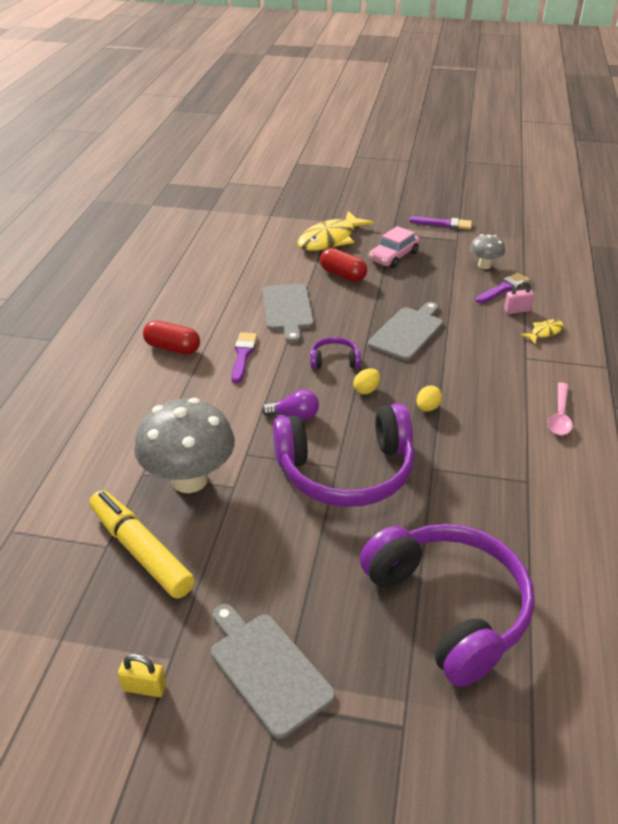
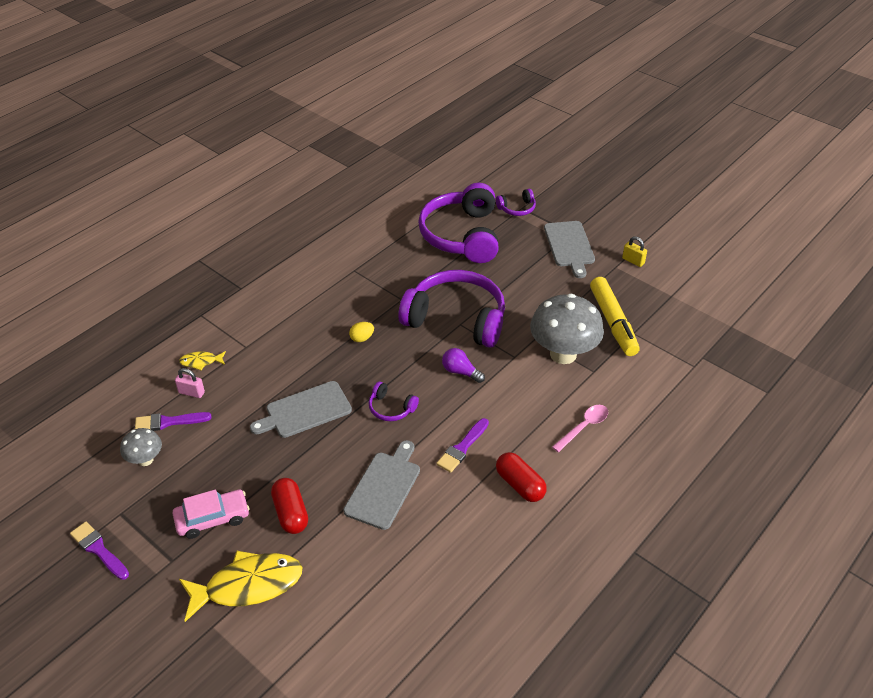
camera: 150 degrees left, 5 degrees up
yellow egg [353,368,380,395] -> none
pink spoon [548,382,573,435] -> pink spoon moved to [552,405,608,452]
none -> purple headphones [496,189,536,216]

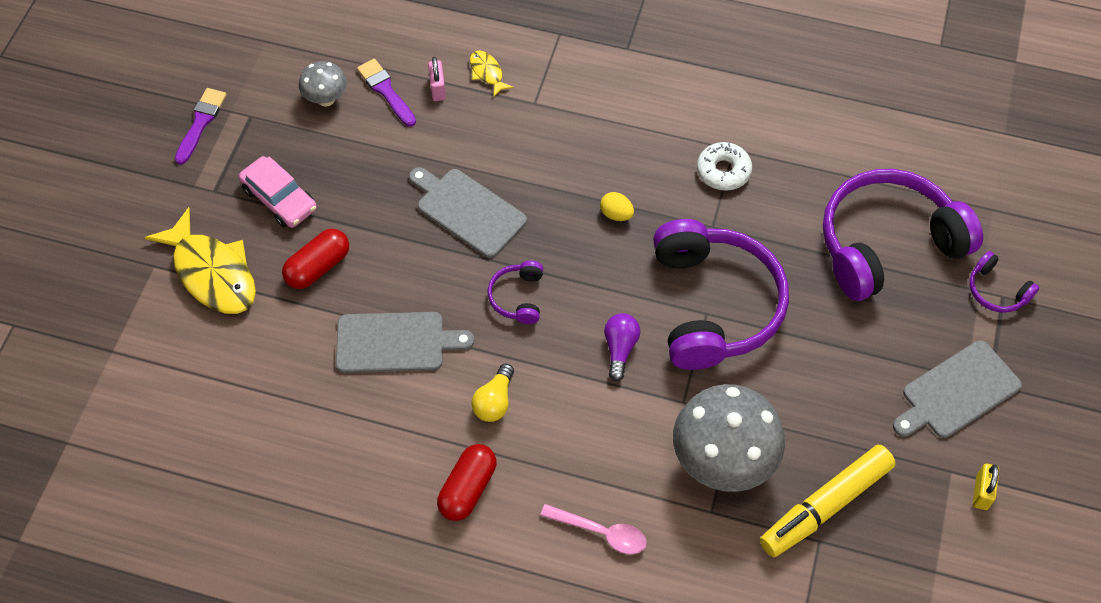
camera: 65 degrees right, 15 degrees up
purple brush [436,418,489,473] -> yellow light bulb [472,364,514,422]
none -> white donut [697,142,752,191]

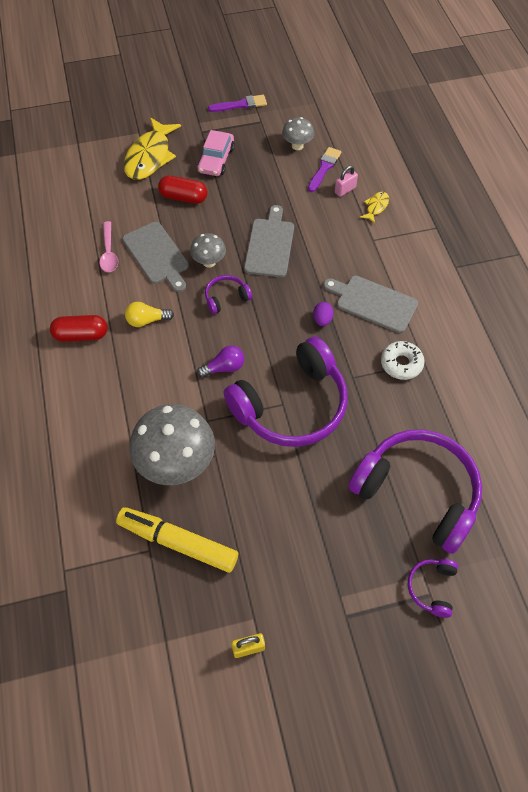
camera: 60 degrees right, 0 degrees up
pink spoon [540,504,647,554] -> pink spoon moved to [100,221,118,272]
yellow egg [600,192,634,221] -> purple egg [313,302,334,326]
grey cutting board [893,340,1022,438] -> grey cutting board moved to [323,276,418,333]
none -> grey mushroom [190,233,226,268]

